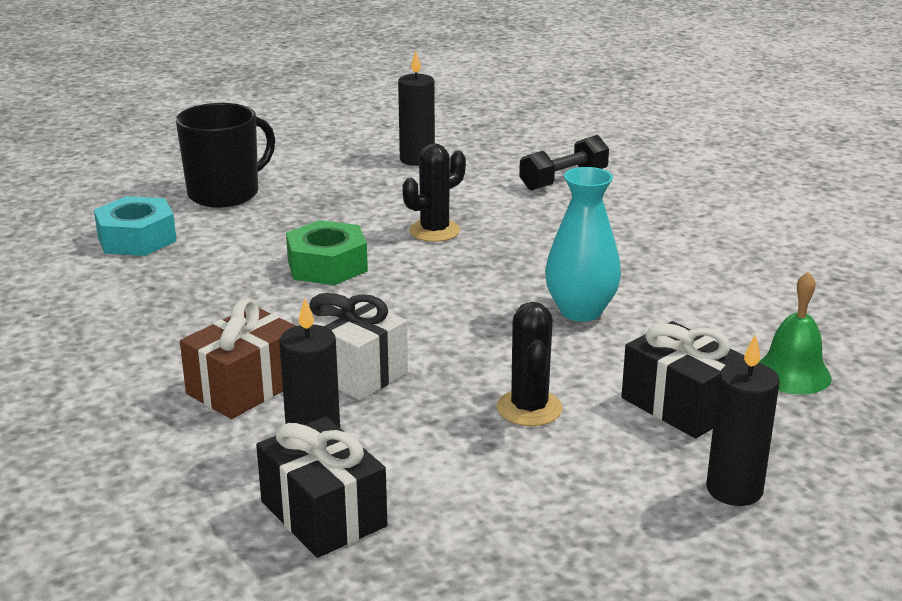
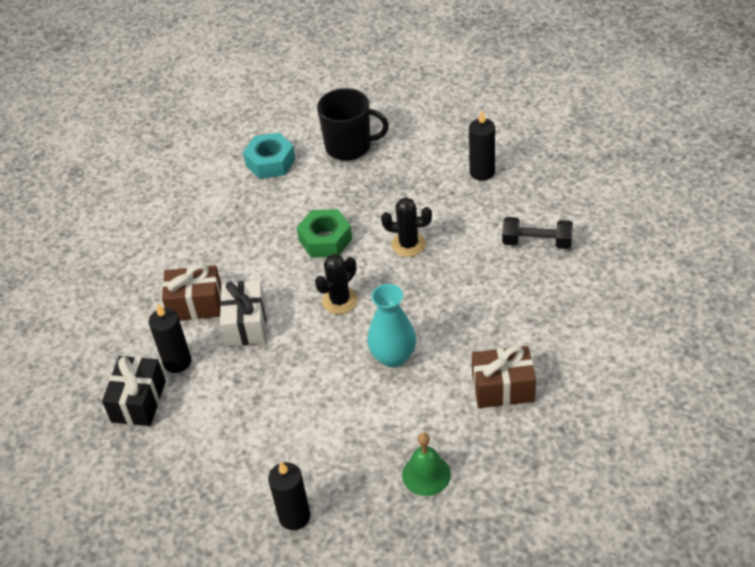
camera: 50 degrees right, 20 degrees up
black cactus [497,302,563,426] -> black cactus moved to [315,254,358,314]
black gift [621,321,745,438] -> none
none -> brown gift [472,346,536,408]

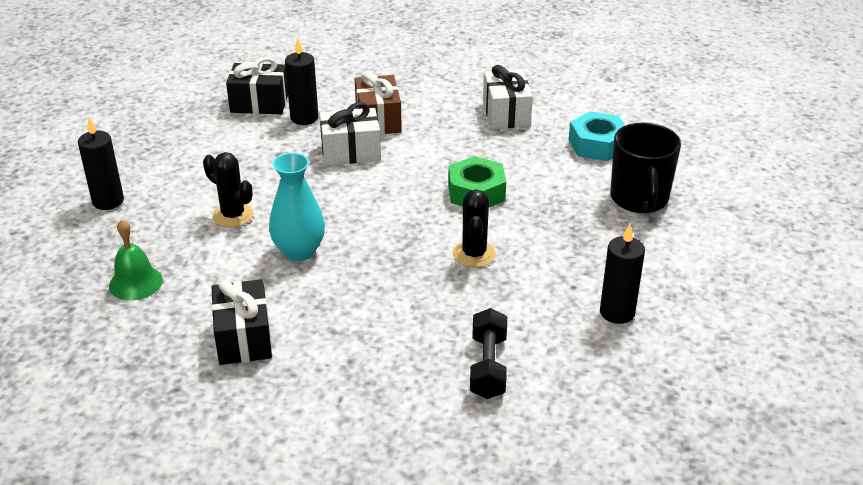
camera: 80 degrees right, 10 degrees down
black cactus [315,254,358,314] -> black cactus moved to [203,152,254,228]
brown gift [472,346,536,408] -> black gift [212,279,272,365]
none -> white gift [483,65,533,129]

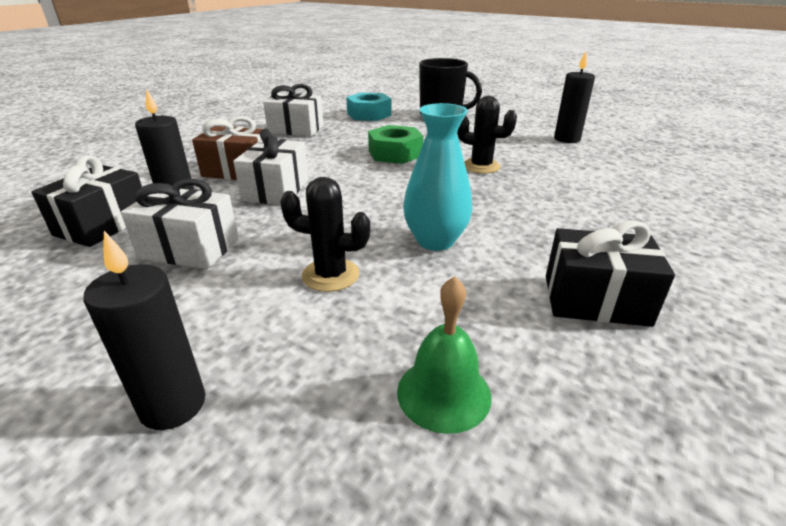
camera: 70 degrees left, 5 degrees down
black cactus [203,152,254,228] -> black cactus turned 45 degrees clockwise [280,177,370,292]
black dumbbell [470,308,507,399] -> none
none -> white gift [121,179,239,269]

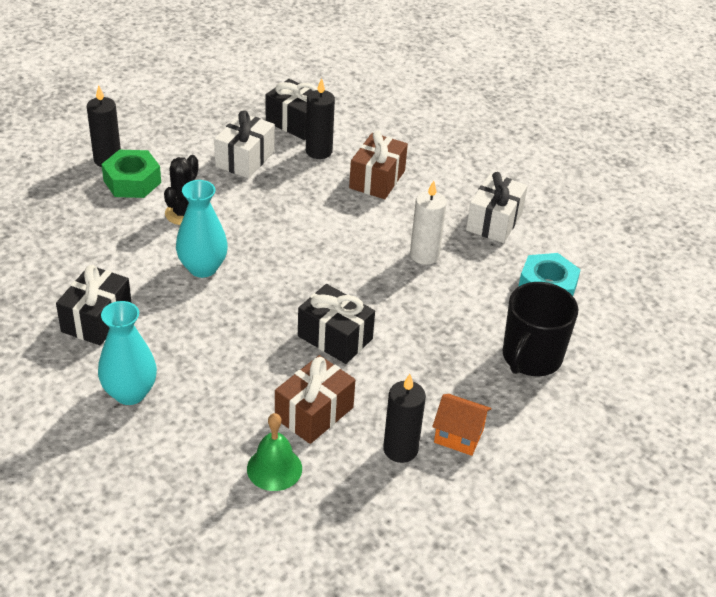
camera: 100 degrees right, 10 degrees up
white gift [233,129,309,205] -> none
green nut [368,125,423,164] -> green nut moved to [101,150,161,198]
green bell [397,276,491,434] -> green bell moved to [247,413,302,491]
black cactus [457,96,517,174] -> black gift [298,284,375,364]
none -> turquoise vase [98,301,157,405]
none -> brown gift [275,355,355,444]
none -> white candle [410,180,447,265]
none -> orange house [432,394,491,456]

